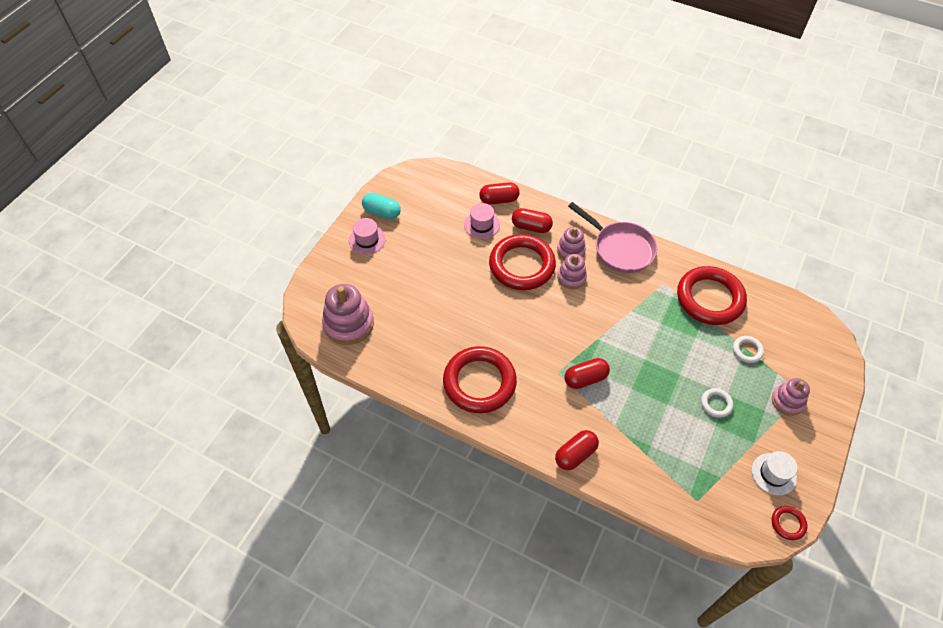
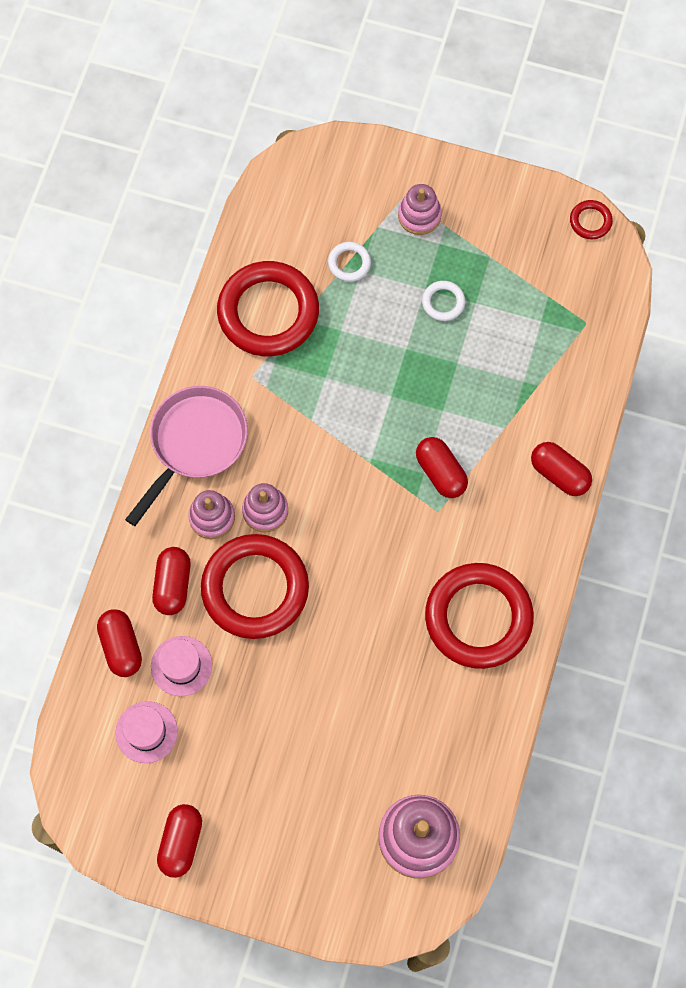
camera: 100 degrees left, 15 degrees up
pink hat [349,218,385,255] -> pink hat moved to [115,701,178,763]
turquoise capsule [362,193,401,219] -> red capsule [157,804,202,878]
white hat [752,451,798,495] -> none

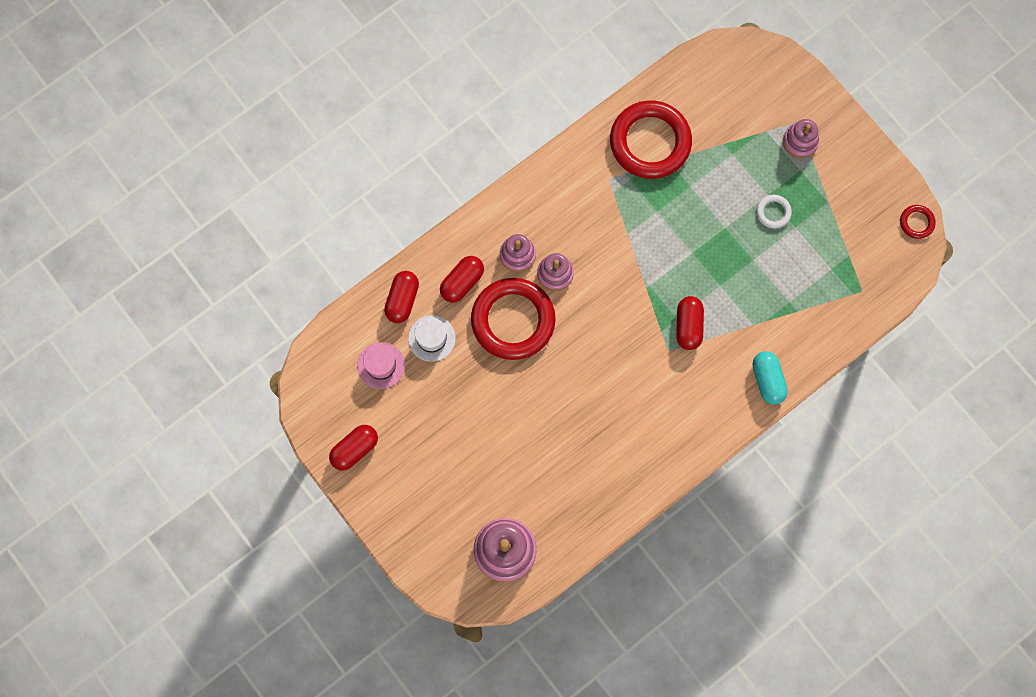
camera: 35 degrees right, 5 degrees up
pink pan [125,386,248,526] -> none
pink hat [151,636,212,696] -> white hat [408,315,456,362]
white ring [328,242,371,282] -> none
red ring [425,563,534,669] -> none
red capsule [531,442,592,496] -> turquoise capsule [752,351,788,405]

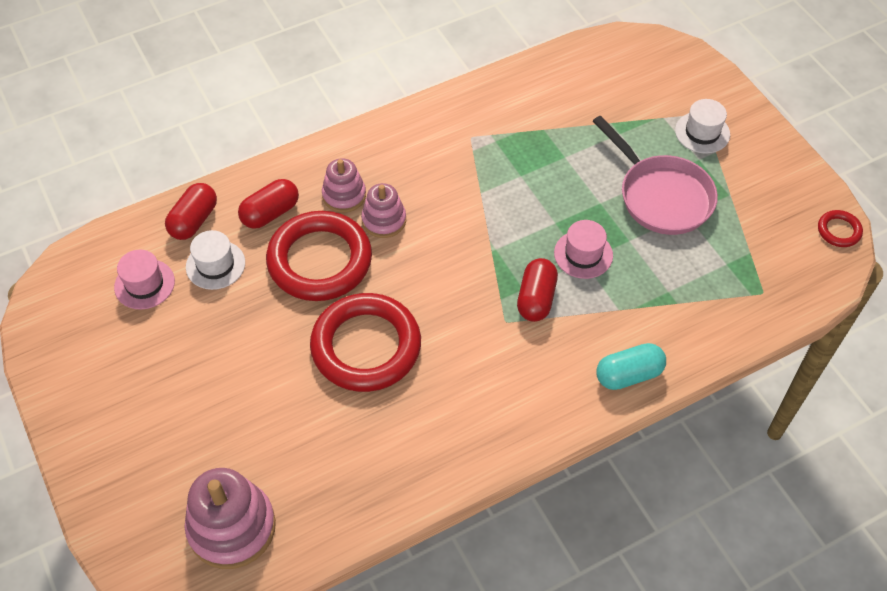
camera: 10 degrees right, 20 degrees down
red capsule [329,425,378,471] -> none
red ring [610,100,692,179] -> red ring moved to [310,293,421,392]
turquoise capsule [752,351,788,405] -> turquoise capsule turned 75 degrees clockwise [596,343,666,390]
white ring [756,195,792,228] -> pink pan [593,116,718,235]
pink stacking toy [783,119,819,158] -> white hat [675,99,730,154]
none -> pink hat [554,220,613,279]

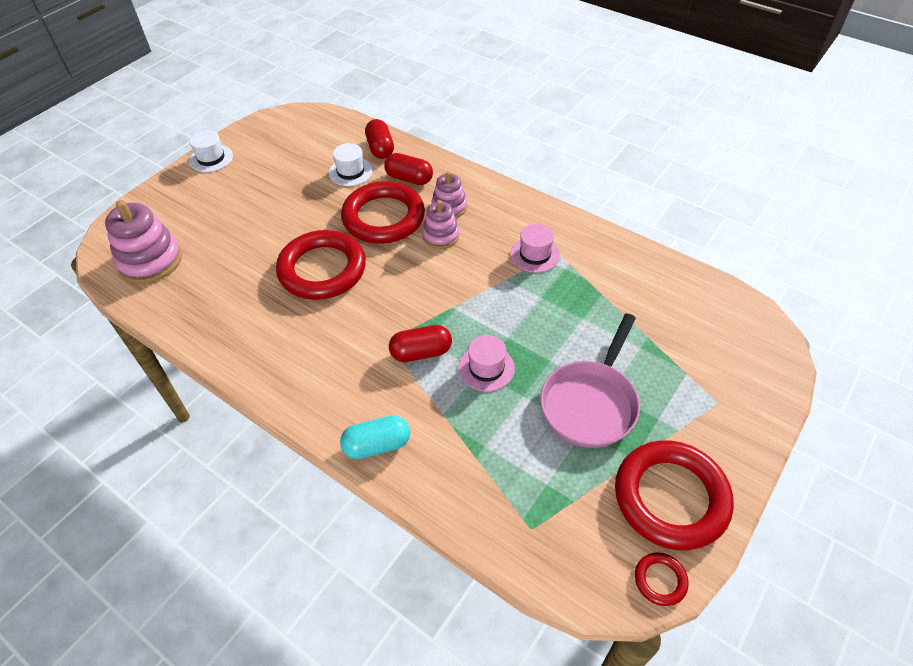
camera: 65 degrees right, 5 degrees down
pink hat [114,250,175,310] -> pink hat moved to [511,224,560,273]
red capsule [165,183,217,240] -> red capsule turned 75 degrees clockwise [365,119,394,159]
turquoise capsule [596,343,666,390] -> turquoise capsule turned 60 degrees counterclockwise [340,415,410,459]
white hat [675,99,730,154] -> white hat moved to [189,130,233,172]
none -> red ring [615,440,734,550]

